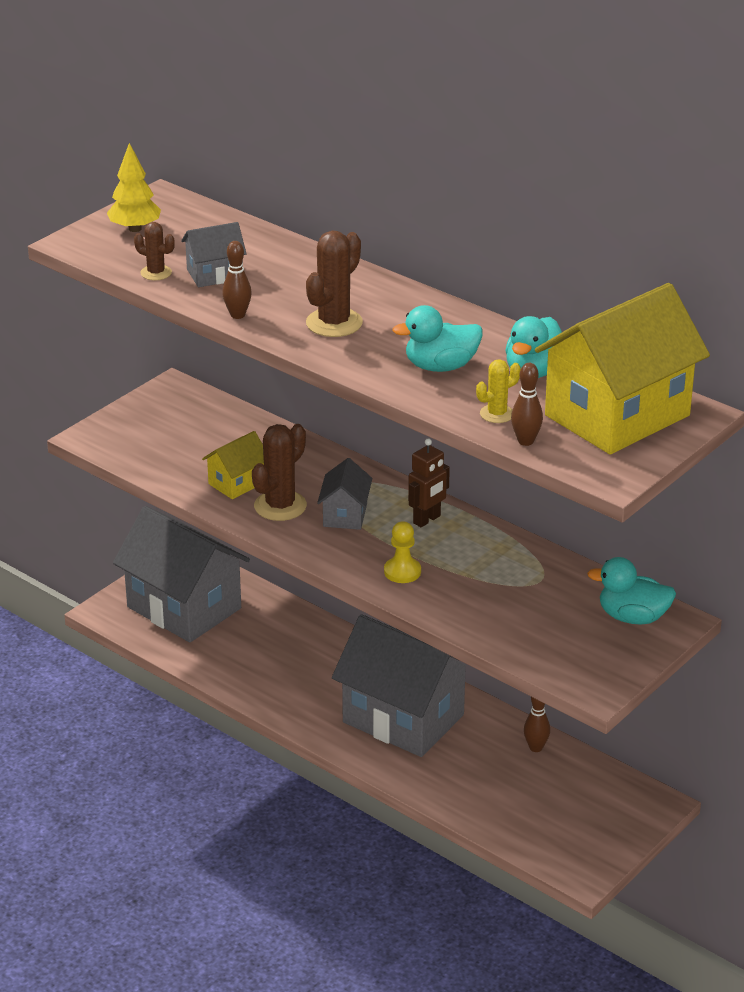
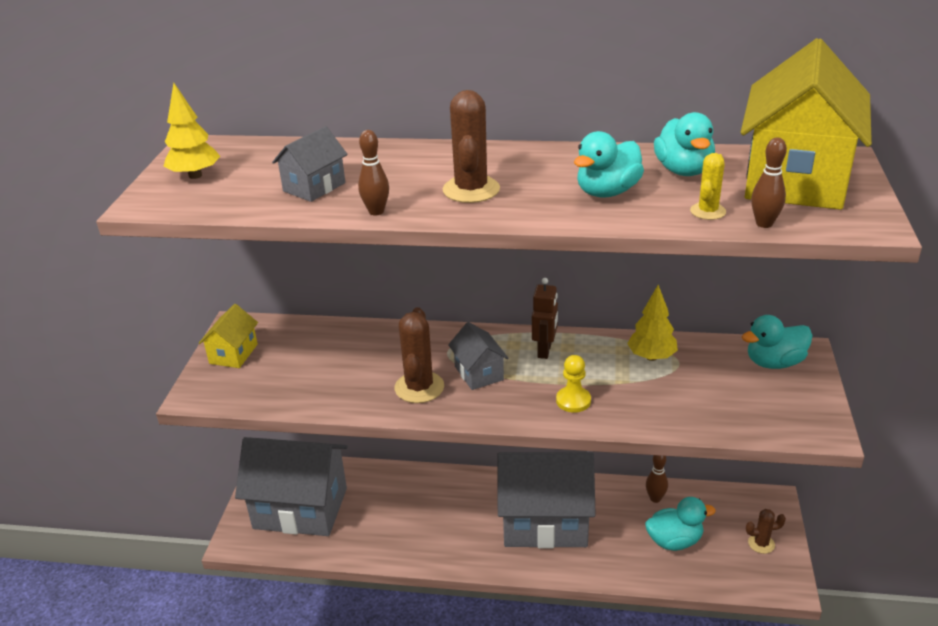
camera: 30 degrees left, 0 degrees up
brown cactus [134,222,175,280] -> brown cactus moved to [746,509,786,554]
yellow house [202,431,264,499] -> yellow house moved to [199,304,258,368]
none -> yellow tree [627,285,678,361]
none -> turquoise duck [645,497,716,551]

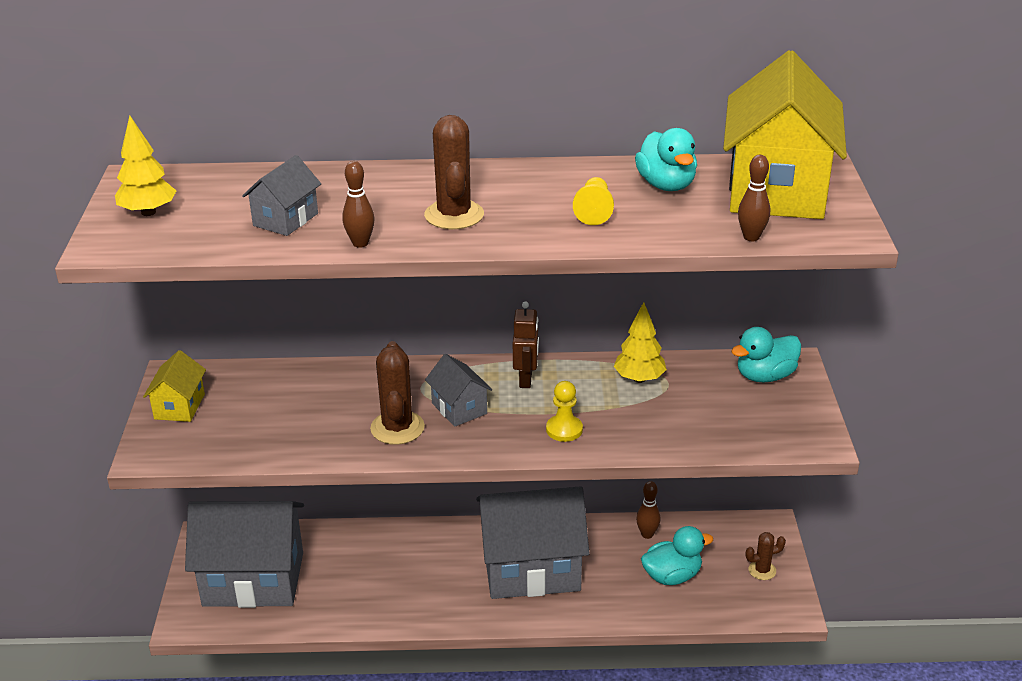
camera: 10 degrees left, 0 degrees up
turquoise duck [574,131,644,198] -> yellow pawn [573,177,614,225]
yellow cactus [690,153,726,220] -> none

